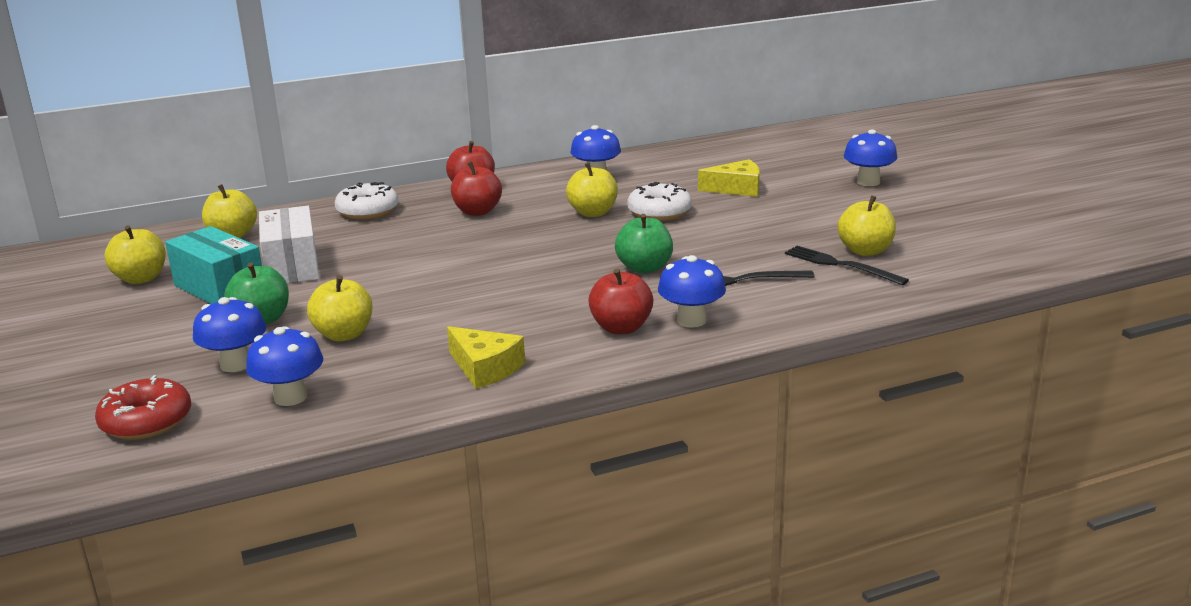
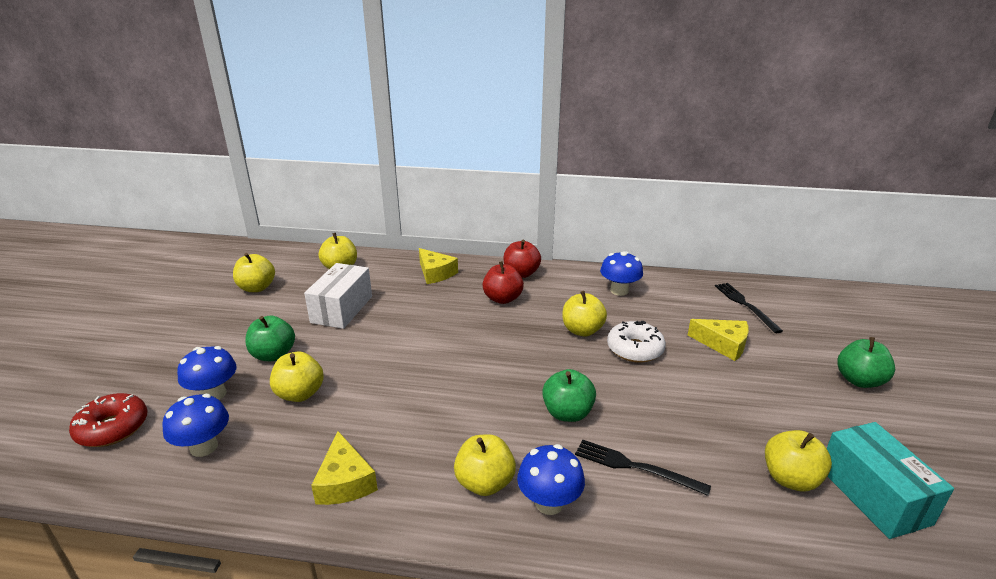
camera: 30 degrees right, 5 degrees up
turquoise box [165,226,262,304] -> turquoise box moved to [827,422,954,539]
white donut [334,182,398,220] -> yellow cheese [419,248,458,284]
red apple [588,269,653,334] -> yellow apple [454,434,516,496]
black fork [785,246,909,285] -> black fork moved to [715,283,783,333]
blue mushroom [844,129,897,186] -> green apple [838,337,895,388]

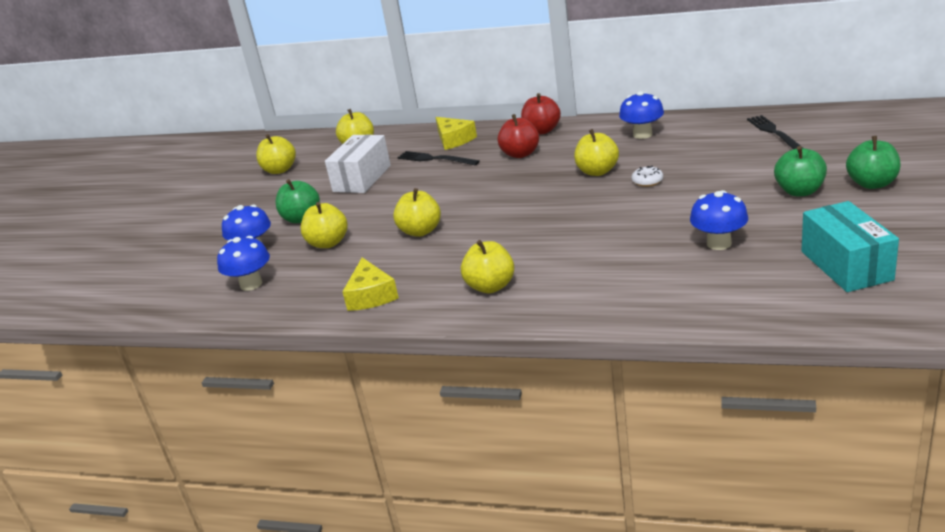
camera: 10 degrees right, 0 degrees up
red donut [69,393,147,447] -> none
blue mushroom [517,444,585,515] -> blue mushroom moved to [690,190,748,250]
green apple [542,369,596,422] -> green apple moved to [774,146,827,196]
black fork [575,439,711,496] -> black fork moved to [398,151,480,165]
white donut [607,321,666,363] -> white donut [632,166,663,187], size x0.55
yellow cheese [688,319,749,361] -> none
yellow apple [765,430,832,491] -> yellow apple moved to [393,188,441,237]

